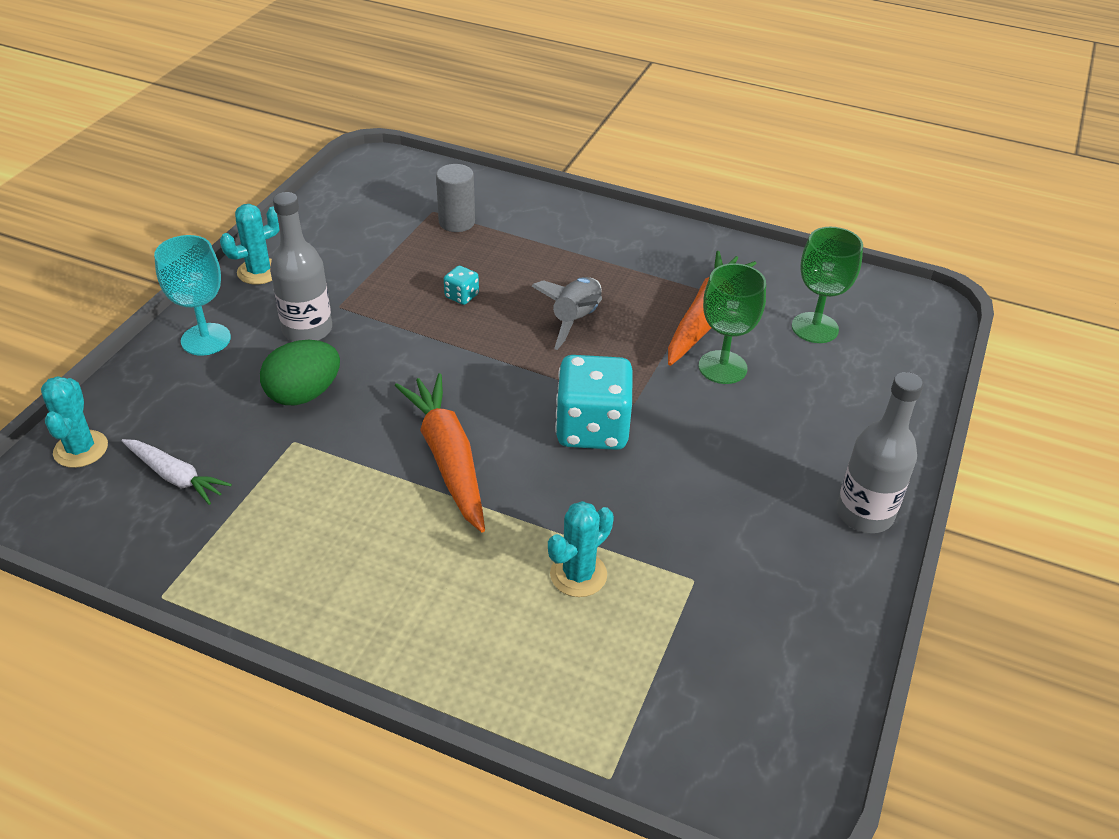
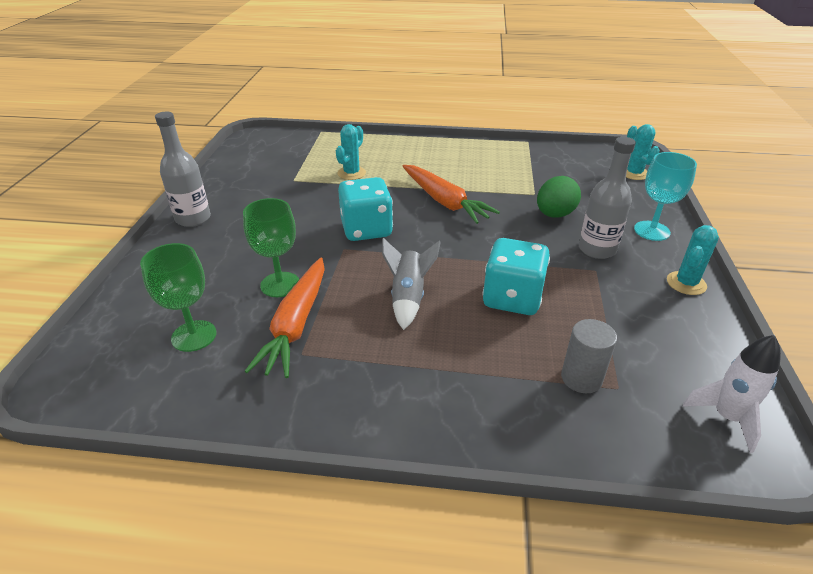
camera: 165 degrees right, 5 degrees down
white carrot [121,439,232,505] -> none
turquoise dice [444,266,479,305] -> turquoise dice [482,238,550,315], size x2.30
none -> white rocket [683,335,781,453]

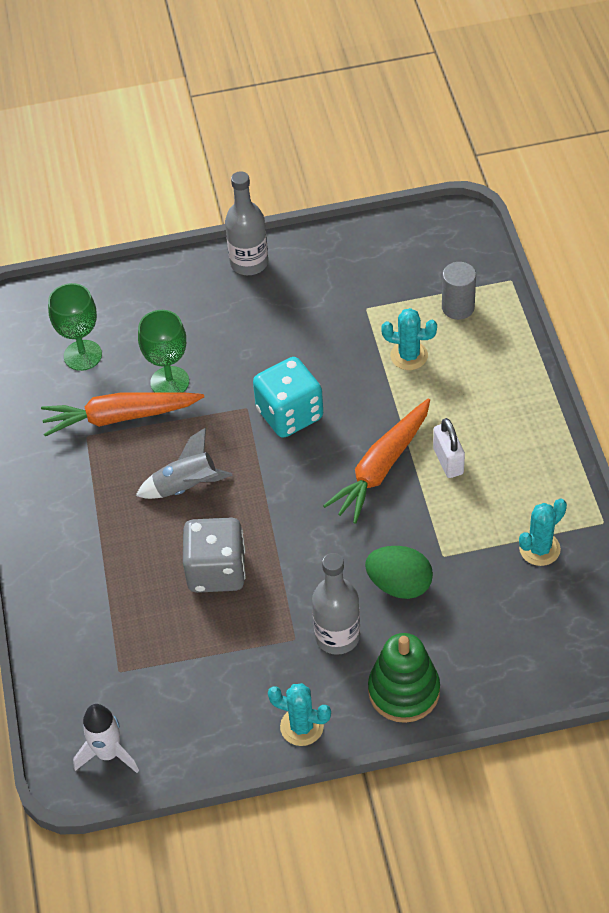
camera: 75 degrees right, 15 degrees up
turquoise dice [482,238,550,315] -> grey dice [183,517,246,593]
grey cylinder [561,319,617,393] -> grey cylinder moved to [442,262,476,320]
turquoise cactus [626,124,660,180] -> turquoise cactus moved to [519,498,567,566]
turquoise goblet [634,152,697,241] -> green stacking toy [368,633,440,723]
none -> white padlock [433,418,465,478]

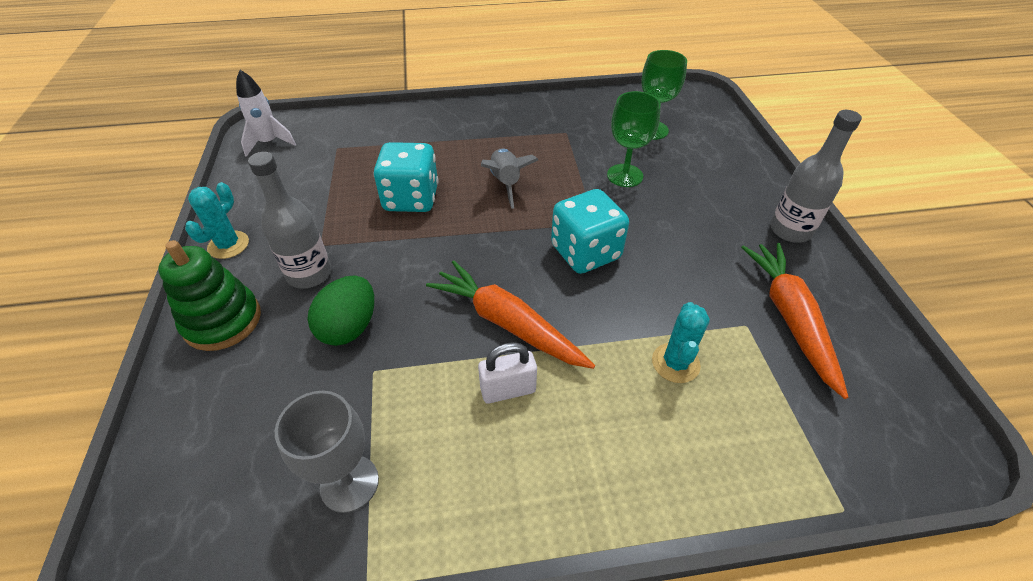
camera: 90 degrees right, 5 degrees down
orange carrot [41,392,204,436] -> orange carrot moved to [741,243,848,399]
grey dice [183,517,246,593] -> turquoise dice [373,142,438,212]
grey cylinder [442,262,476,320] -> none
turquoise cactus [519,498,567,566] -> grey goblet [275,391,379,513]

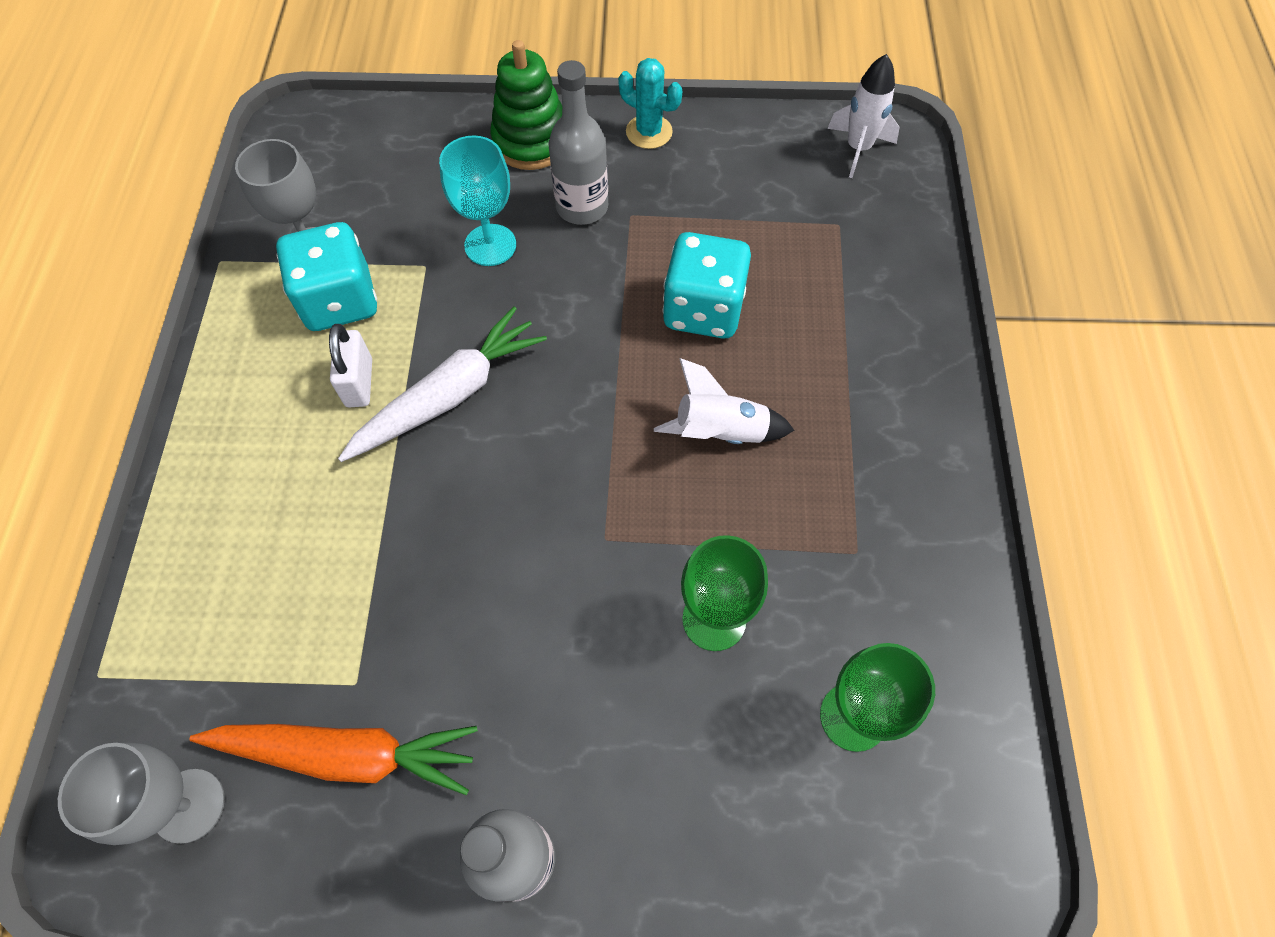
camera: 100 degrees right, 15 degrees up
green egg [307,276,374,346] -> turquoise goblet [439,136,516,266]
orange carrot [426,261,595,369] -> white carrot [338,307,547,462]
grey rocket [481,149,538,209] -> white rocket [654,358,794,444]
turquoise dice [551,189,629,274] -> turquoise dice moved to [276,222,377,331]
turquoise cactus [652,302,710,383] -> none
none -> grey goblet [58,743,225,845]

